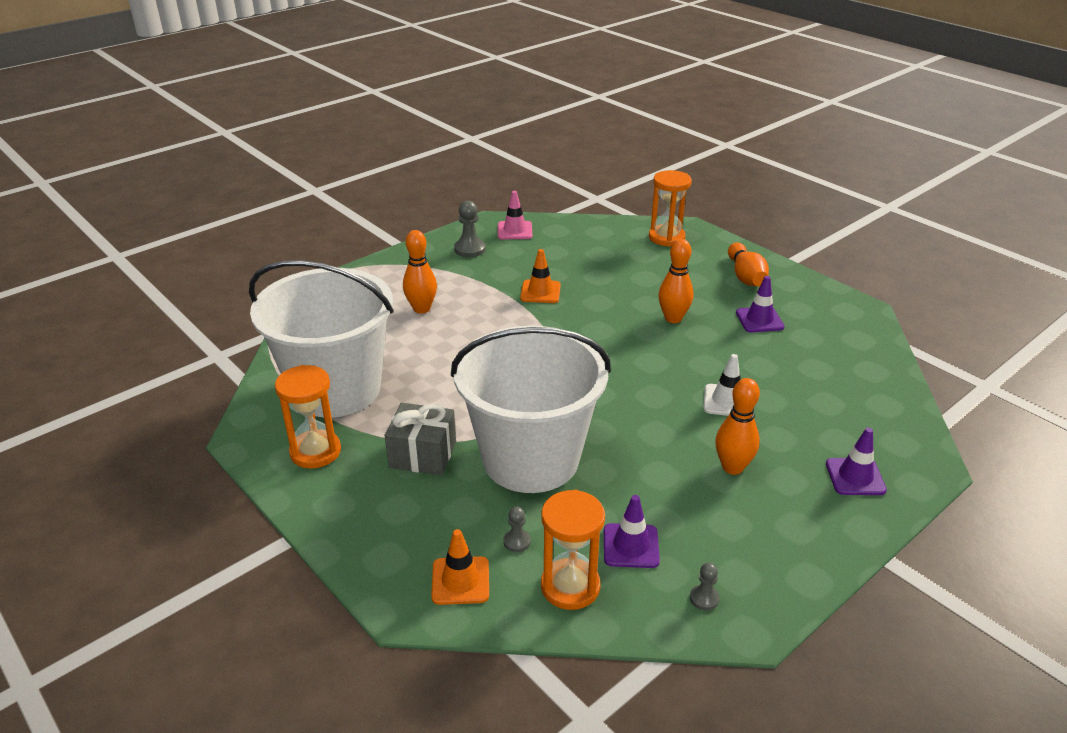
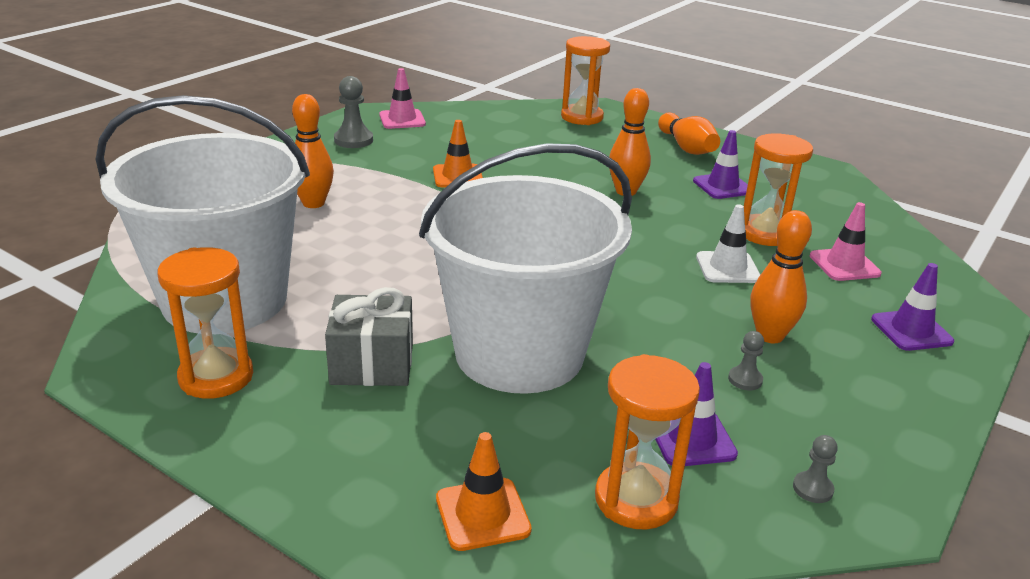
camera: 15 degrees left, 5 degrees down
grey pawn [503,507,531,552] -> grey pawn moved to [728,331,764,390]
none -> orange hourglass [744,133,813,246]
none -> pink traffic cone [810,202,882,281]

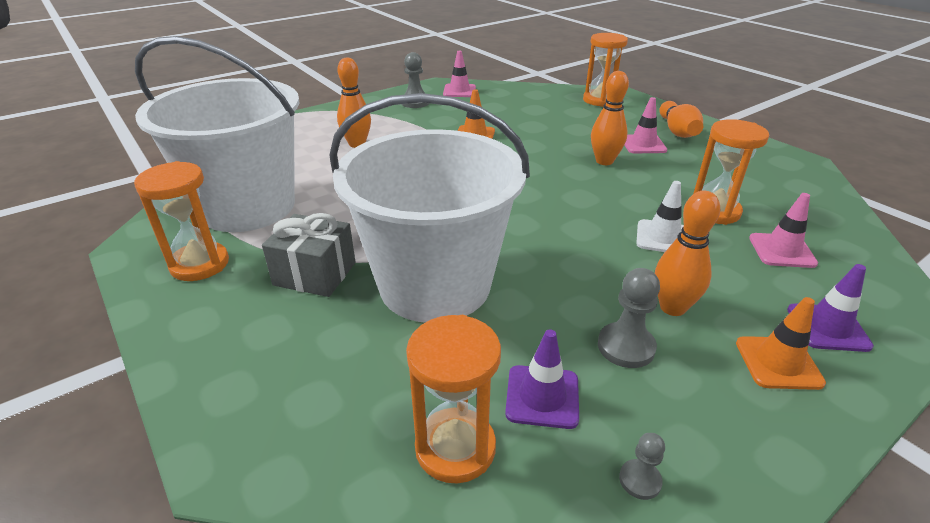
camera: 20 degrees right, 5 degrees up
orange traffic cone [436,432,532,551] -> orange traffic cone moved to [736,297,826,390]
purple traffic cone [693,130,748,199] -> none
grey pawn [728,331,764,390] -> grey pawn [598,268,660,368], size x1.74
none -> pink traffic cone [625,97,667,153]

